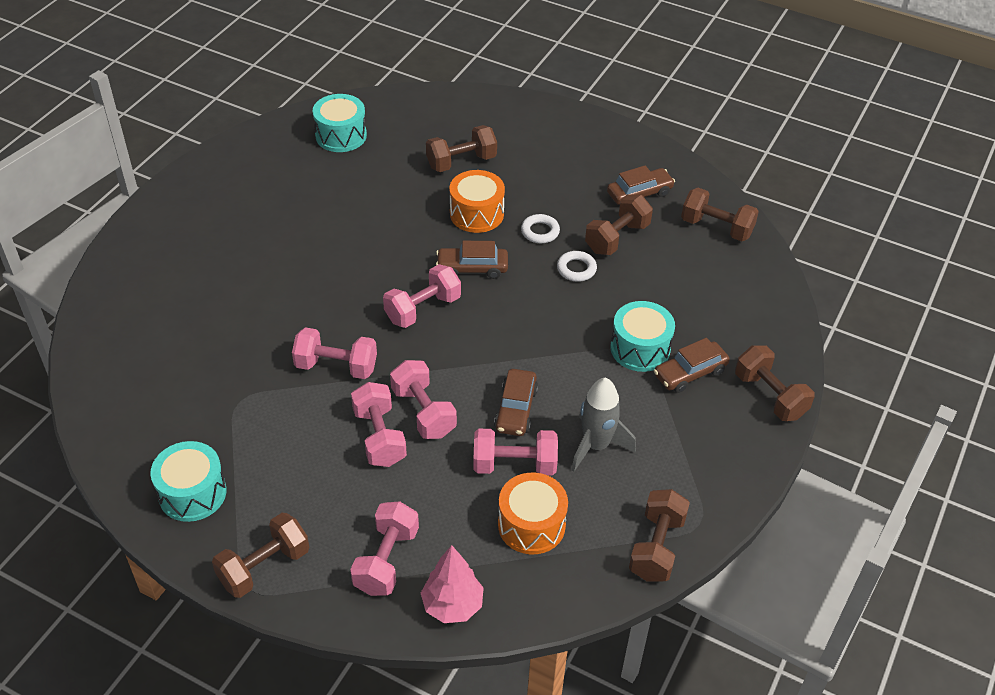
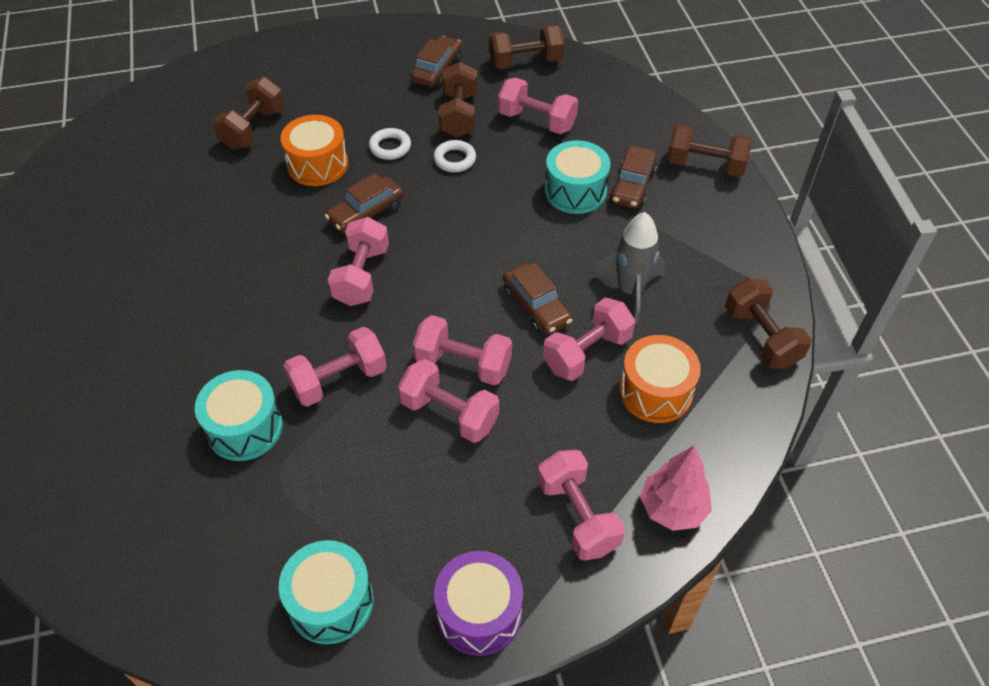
camera: 40 degrees left, 5 degrees up
brown dumbbell [212,513,309,598] -> purple drum [434,551,523,656]
turquoise drum [313,94,367,152] -> turquoise drum moved to [195,370,283,461]
none -> pink dumbbell [498,78,578,134]

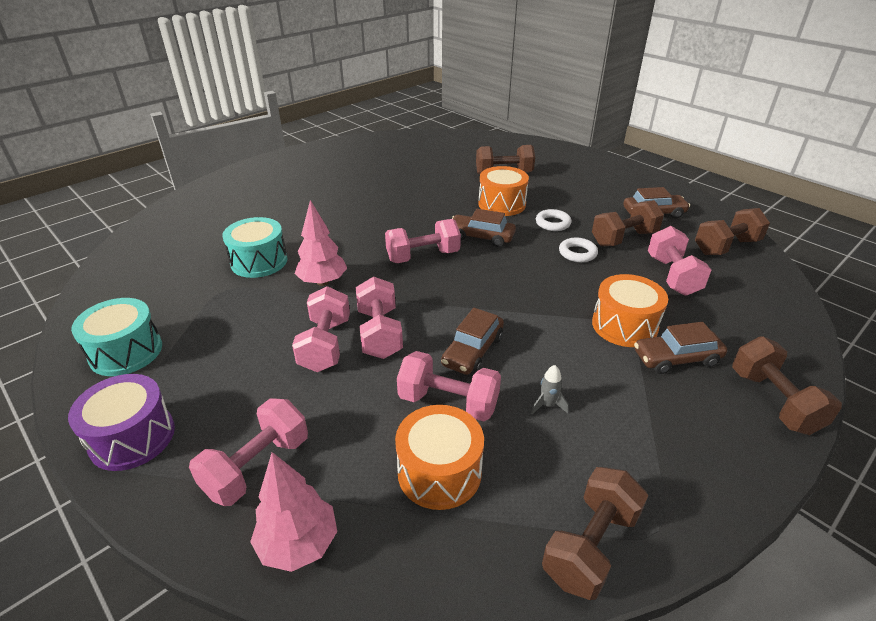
camera: 60 degrees right, 15 degrees down
pink dumbbell [284,327,387,407] -> pink tree [295,200,347,286]
brown dumbbell [489,25,564,69] -> brown dumbbell turned 75 degrees counterclockwise [695,208,770,255]
turquoise drum [545,140,610,214] -> orange drum [592,274,668,347]
grey rocket [592,212,665,324] -> grey rocket [531,365,568,414], size x0.45

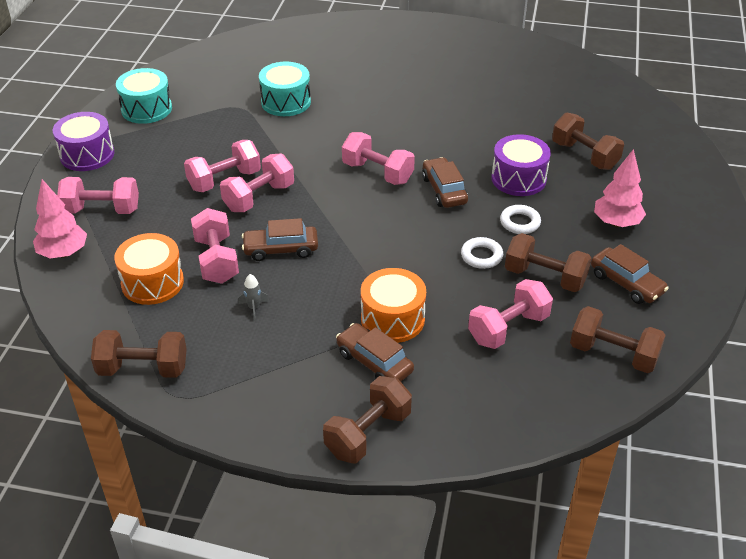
camera: 55 degrees right, 5 degrees up
pink tree [295,200,347,286] -> pink tree moved to [594,149,646,227]
orange drum [478,166,529,216] -> purple drum [491,134,551,196]

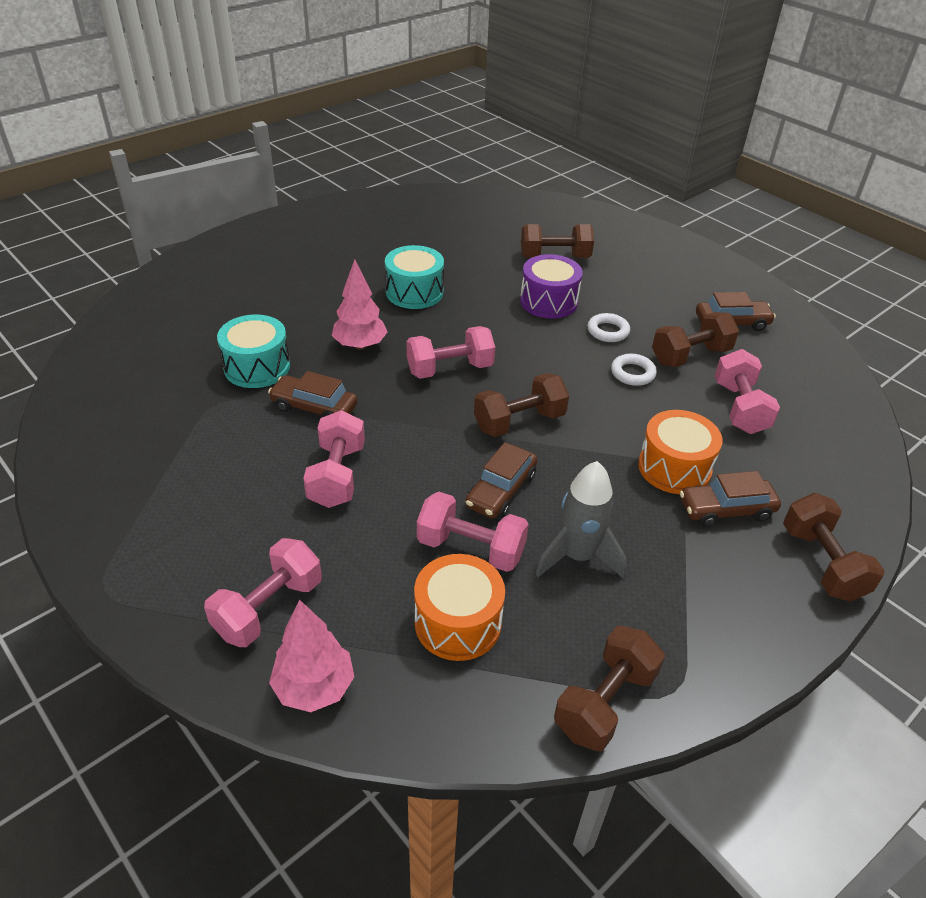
camera: 55 degrees left, 0 degrees up
purple drum [53,112,114,171] -> none
turquoise drum [116,68,172,124] -> turquoise drum moved to [385,245,444,309]
pink dumbbell [220,153,294,212] -> none
grey rocket [238,274,269,321] -> grey rocket [536,461,626,579], size x2.21
brown car [422,157,468,208] -> brown car moved to [268,371,358,417]
brown dumbbell [570,306,666,373] -> brown dumbbell moved to [474,373,569,437]
pink tree [594,149,646,227] -> pink tree moved to [332,260,388,350]

